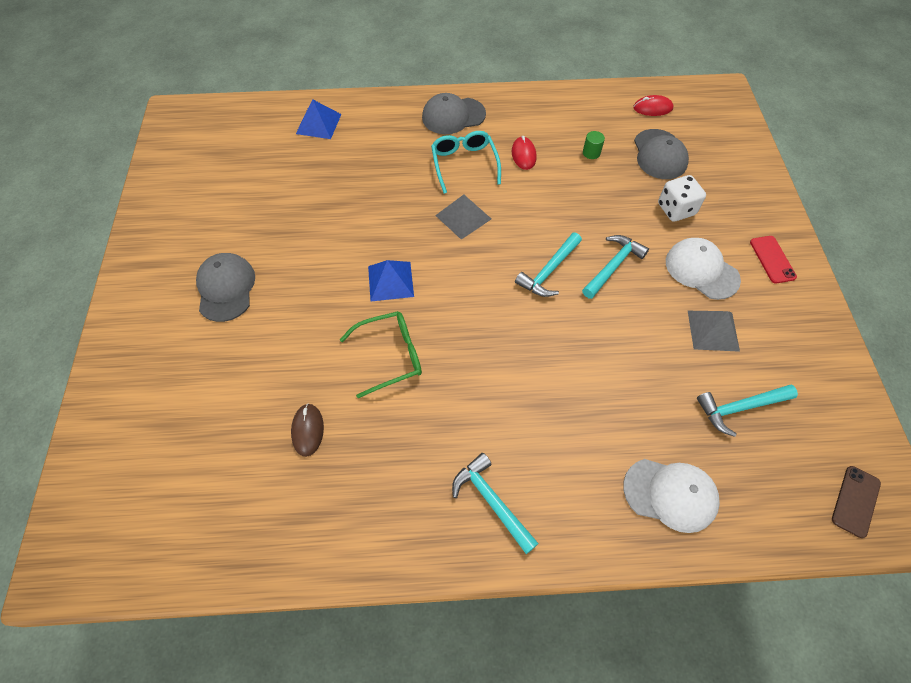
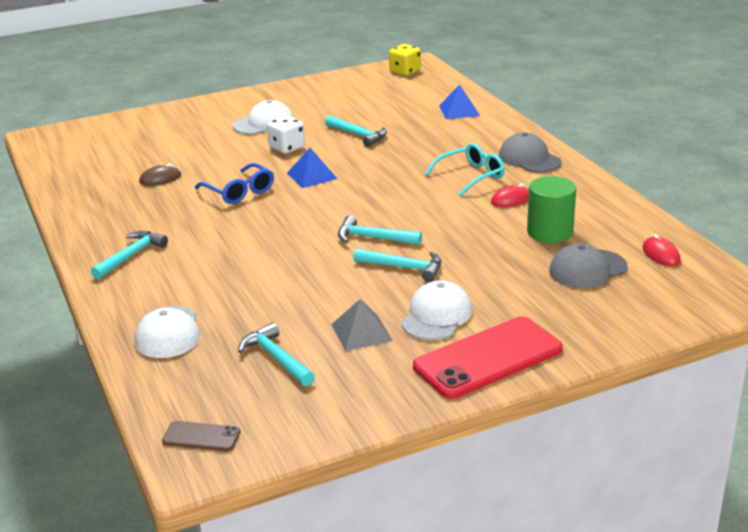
camera: 70 degrees right, 30 degrees down
grey cap [196,253,255,322] -> white cap [233,100,293,134]
green glasses [340,311,422,398] -> blue glasses [195,163,274,204]
grey pyramid [435,195,491,240] -> none
green cylinder [583,131,605,159] -> green cylinder [527,176,576,243], size x2.23
white dice [658,175,706,222] -> white dice moved to [267,116,305,153]
red phone [750,236,797,283] -> red phone [413,317,563,399], size x2.17
none -> turquoise hammer [325,115,387,147]
none -> yellow dice [389,44,421,76]

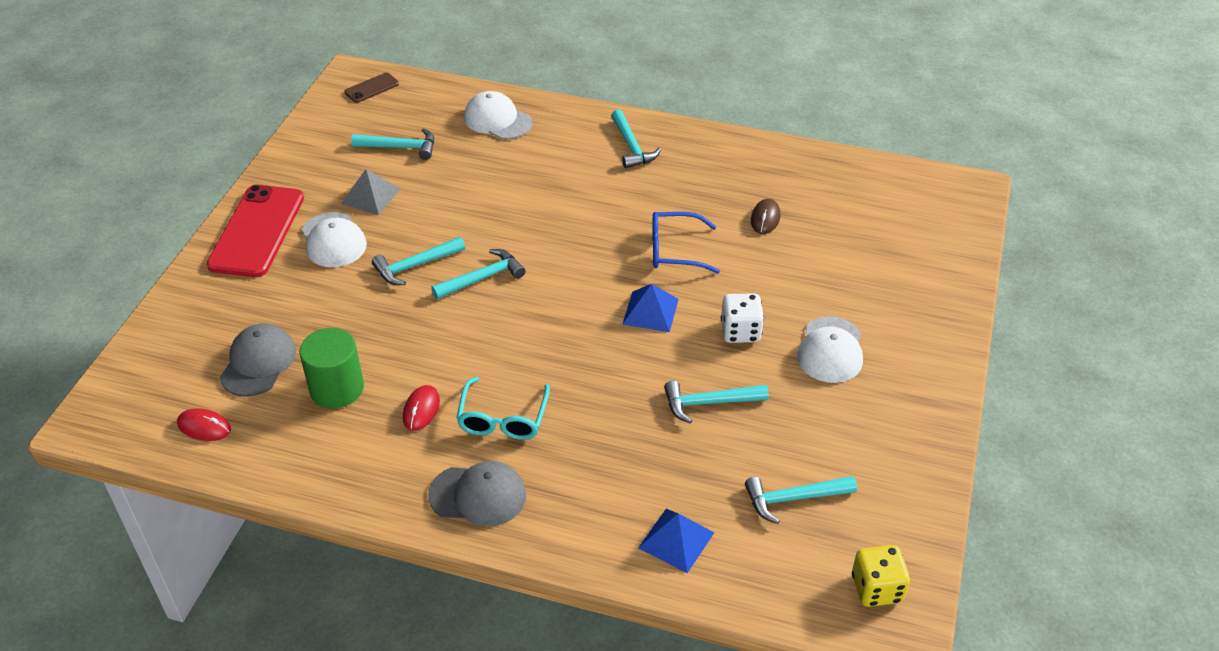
camera: 130 degrees right, 15 degrees up
none -> turquoise hammer [745,476,857,524]

